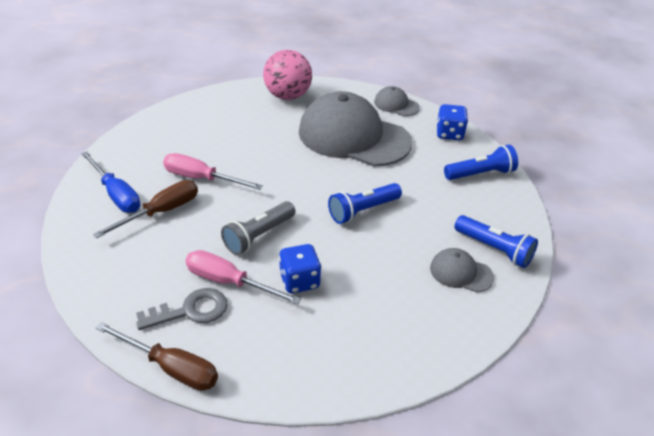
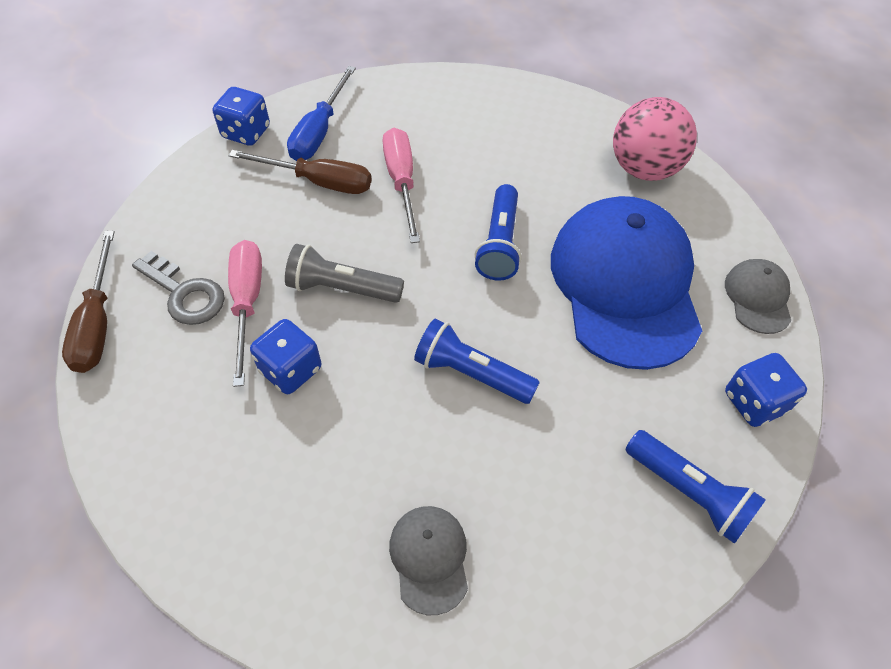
camera: 60 degrees right, 15 degrees up
grey cap [299,91,412,167] -> blue cap [551,196,702,370]
blue flashlight [454,215,538,268] -> blue flashlight moved to [475,184,521,281]
none -> blue dice [213,87,270,146]

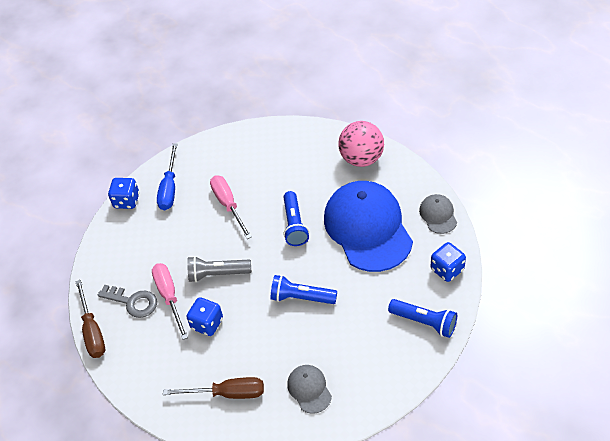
camera: 10 degrees left, 5 degrees down
brown screwdriver [228,150,371,194] -> brown screwdriver moved to [163,377,264,399]

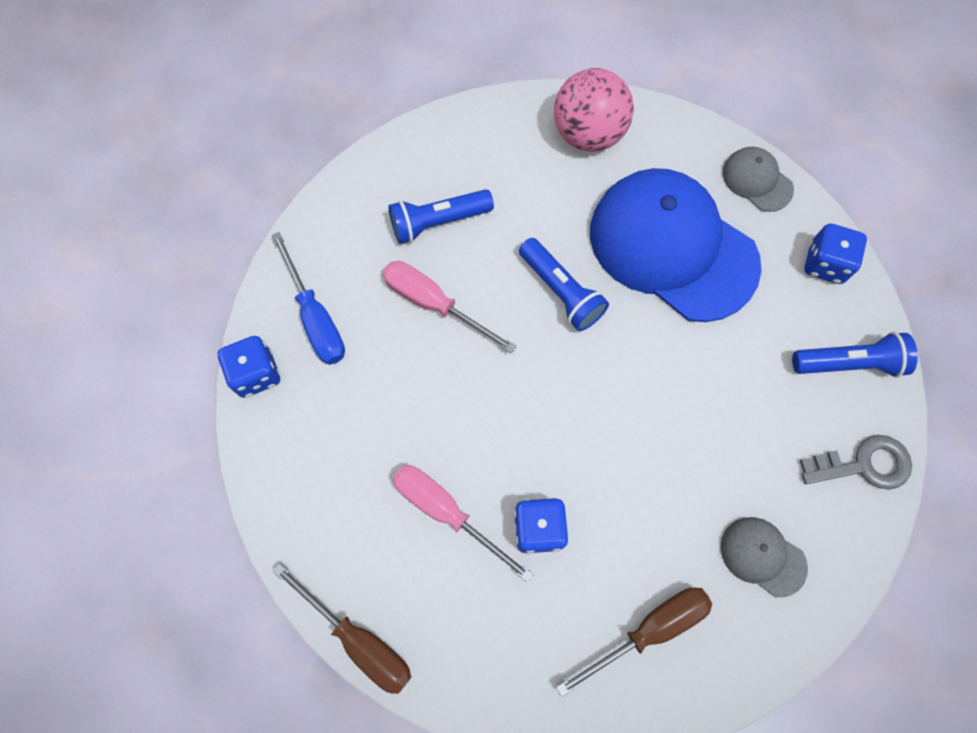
camera: 35 degrees left, 20 degrees up
grey key [97,285,157,318] -> grey key moved to [800,435,912,490]
grey flashlight [187,256,251,282] -> none
blue flashlight [271,275,337,304] -> blue flashlight moved to [388,189,494,244]

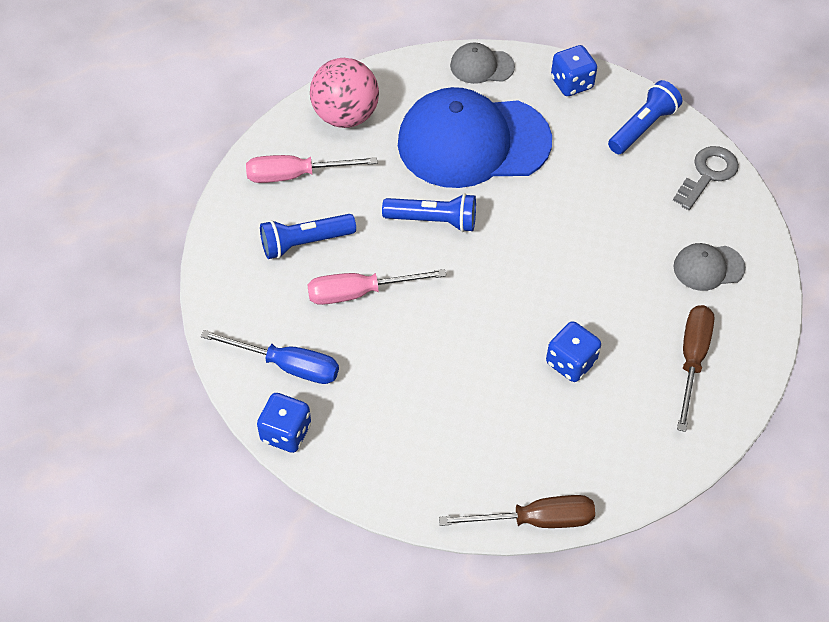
camera: 45 degrees left, 15 degrees down
blue flashlight [388,189,494,244] -> blue flashlight turned 45 degrees clockwise [260,214,356,259]
pink screwdriver [393,465,534,583] -> pink screwdriver moved to [246,155,377,183]

